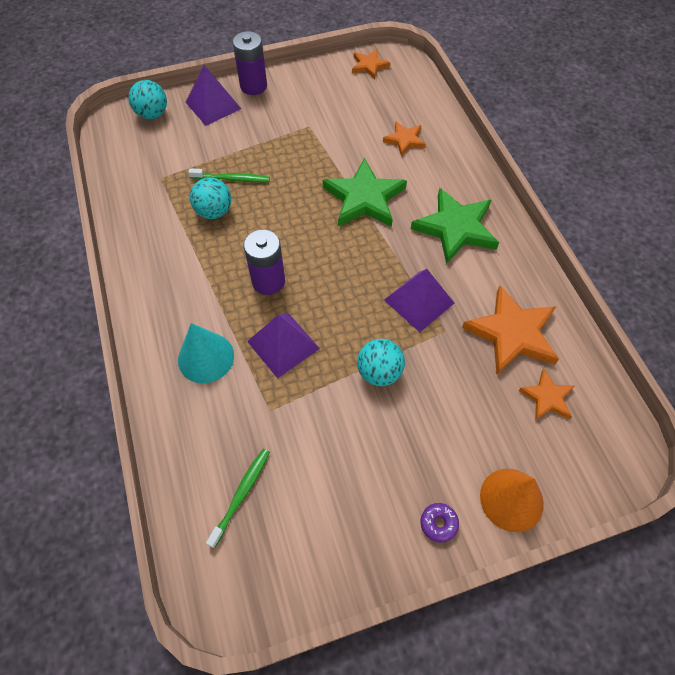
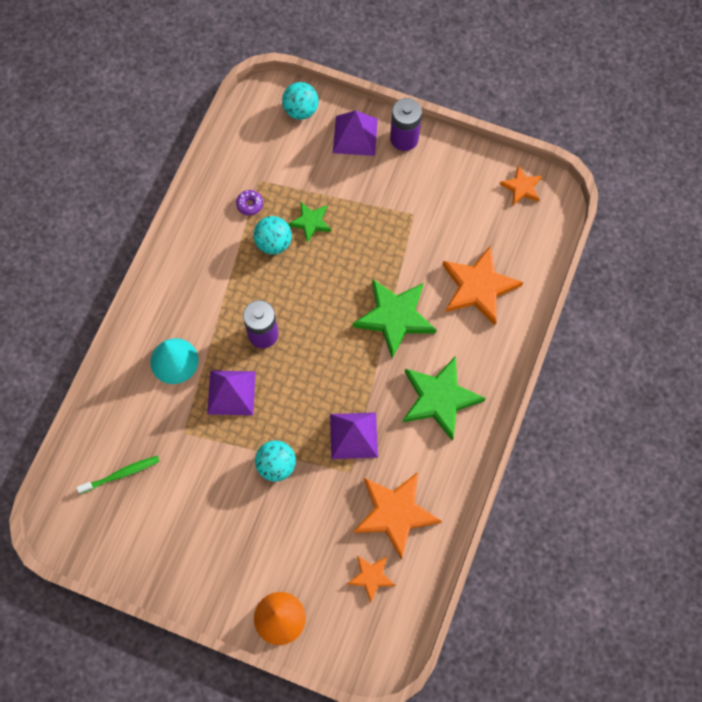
camera: 40 degrees right, 10 degrees up
green toothbrush [188,168,270,182] -> green star [288,202,331,243]
orange star [383,121,426,156] -> orange star [442,246,523,325], size x1.85
purple donut [421,503,459,543] -> purple donut moved to [236,190,263,215]

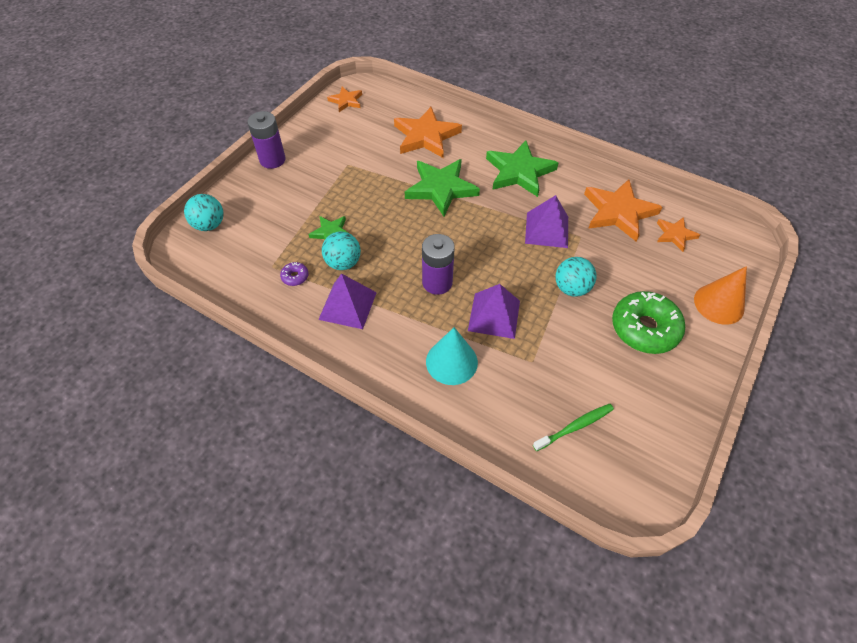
camera: 80 degrees left, 15 degrees down
green toothbrush [76,456,160,494] -> green toothbrush turned 75 degrees clockwise [533,404,614,451]
purple pyramid [333,110,378,156] -> purple pyramid moved to [318,273,377,329]
none -> green donut [612,291,685,354]

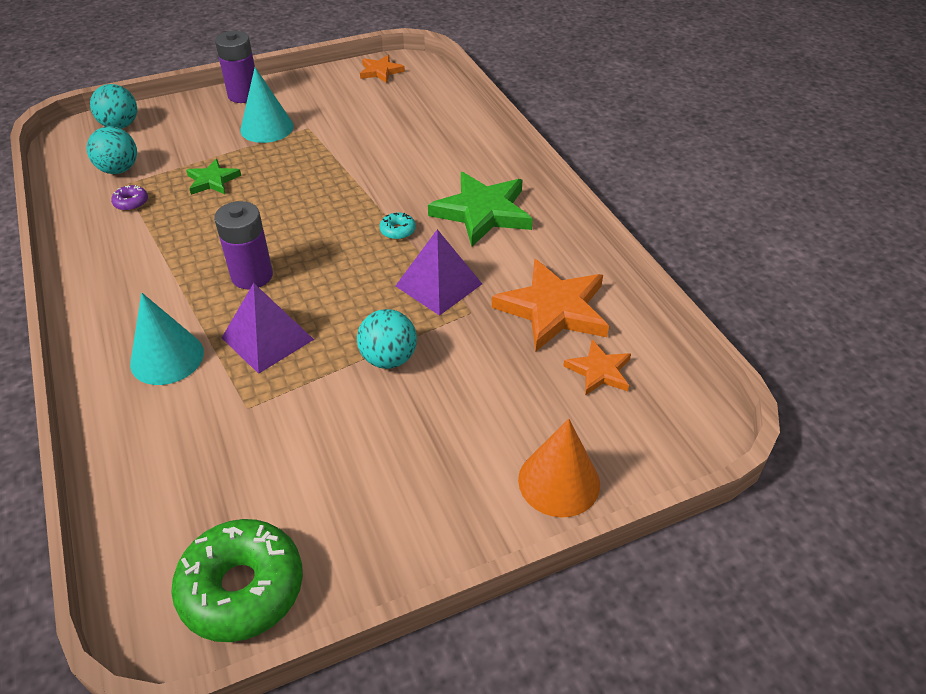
camera: 35 degrees right, 10 degrees down
purple pyramid [318,273,377,329] -> none
turquoise ball [322,231,361,270] -> turquoise ball moved to [87,126,137,174]
orange star [394,107,462,158] -> none
green star [405,159,480,217] -> none
green toothbrush [533,404,614,451] -> none
green donut [612,291,685,354] -> green donut moved to [171,519,303,642]
none -> turquoise cone [240,67,294,143]
none -> turquoise donut [379,212,416,240]

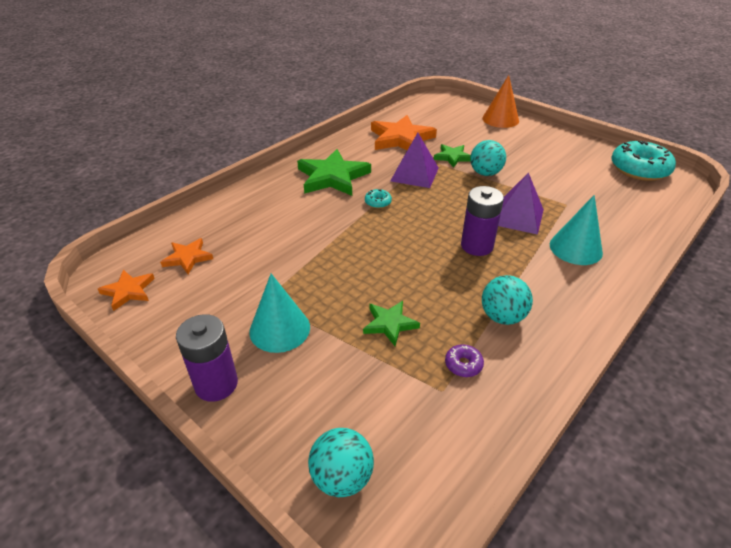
camera: 115 degrees left, 5 degrees down
turquoise ball [87,126,137,174] -> turquoise ball moved to [482,275,533,325]
green donut [171,519,303,642] -> turquoise donut [611,140,676,181]
orange star [563,340,631,396] -> orange star moved to [160,238,213,274]
none -> green star [434,144,471,168]

